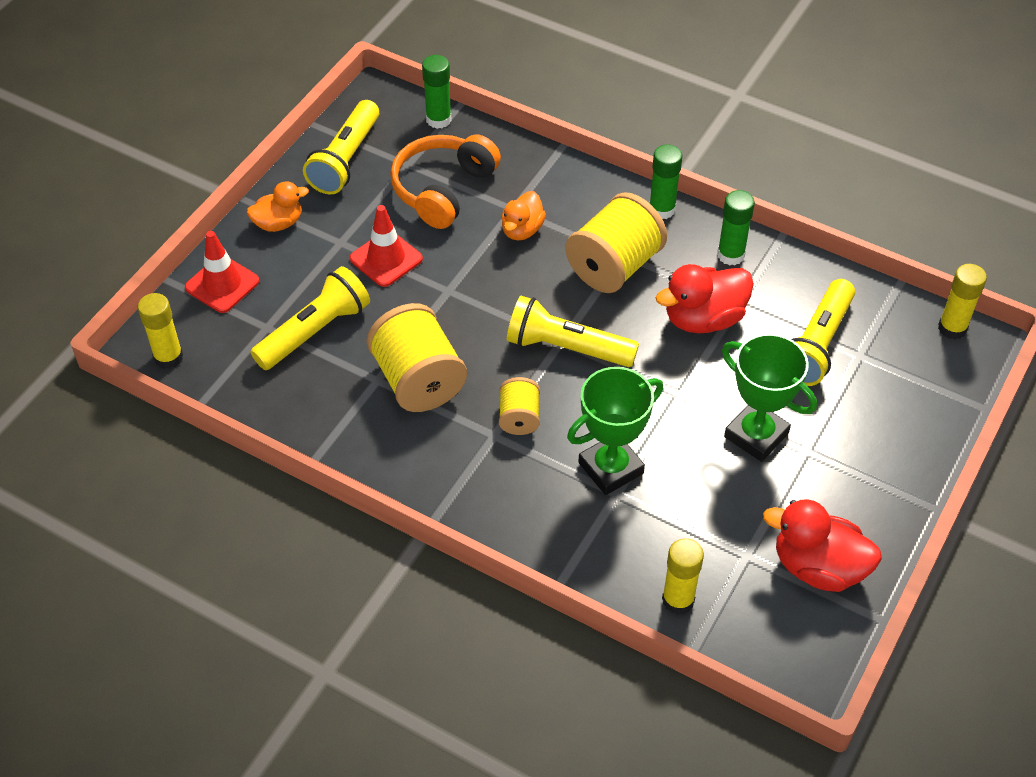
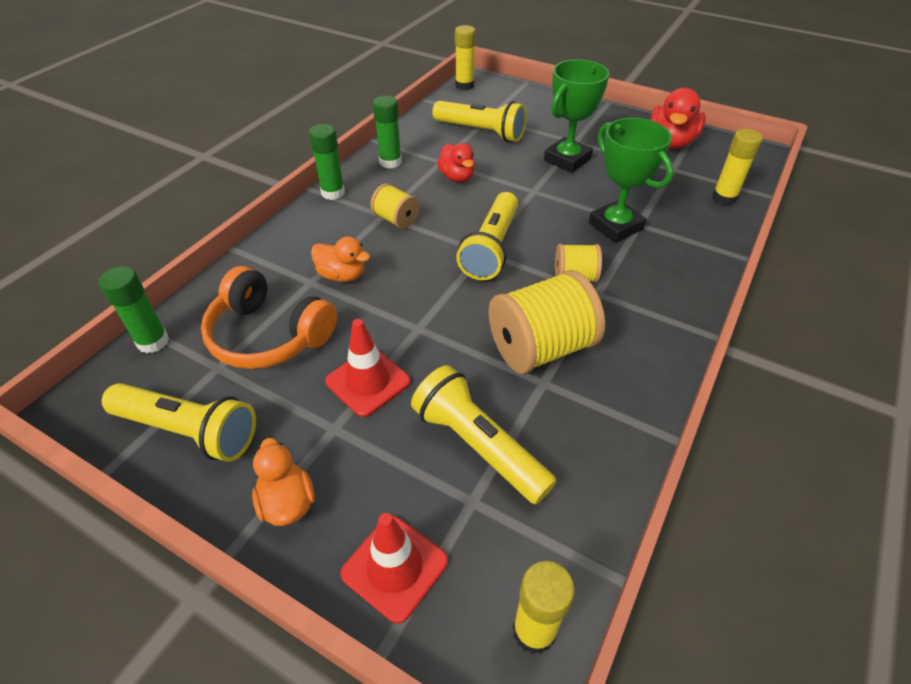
camera: 90 degrees left, 5 degrees down
yellow spool [565,192,667,293] -> yellow spool [370,183,420,229], size x0.53
red duck [656,264,754,334] -> red duck [437,143,475,182], size x0.63

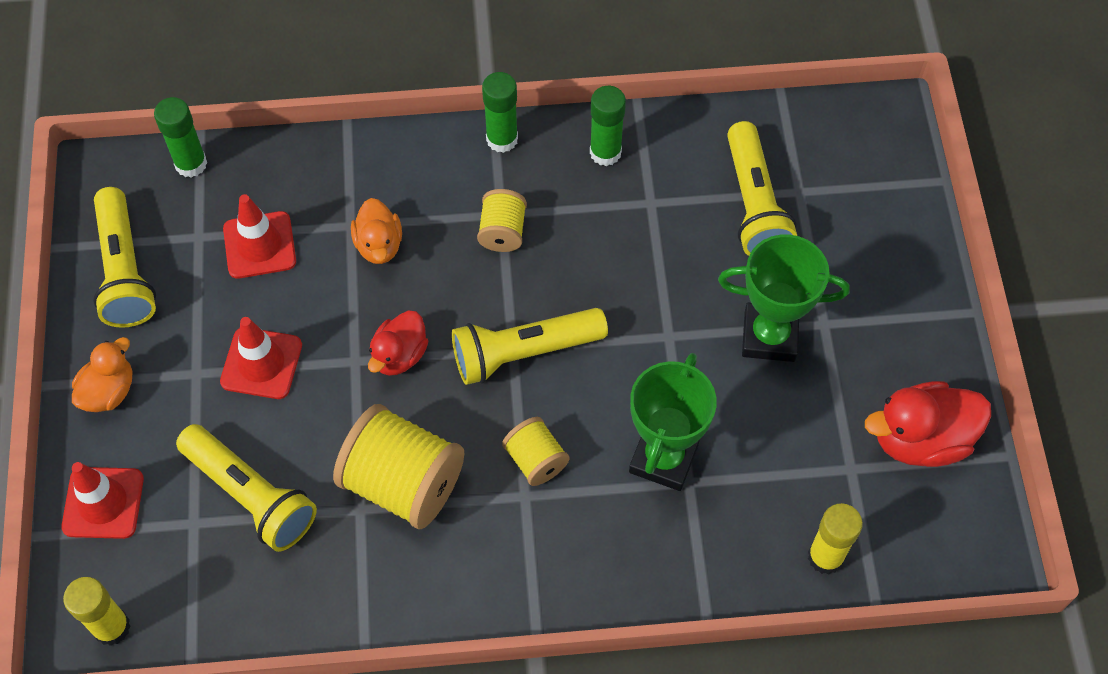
camera: 55 degrees right, 15 degrees up
orange headphones [201,266,337,369] -> red traffic cone [223,194,296,279]
yellow flashlight [411,365,557,504] -> yellow flashlight turned 120 degrees clockwise [176,424,317,552]
red duck [437,143,475,182] -> red duck moved to [368,311,429,376]
yellow glue stick [455,25,476,90] -> none

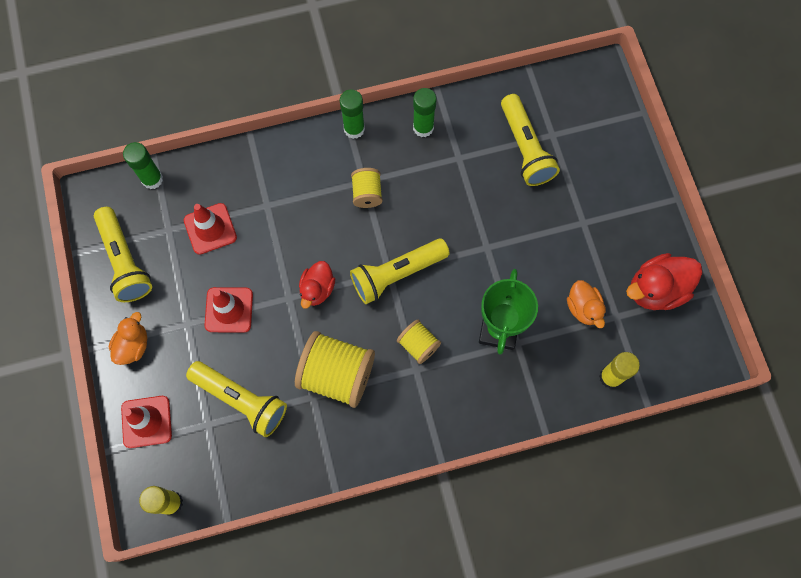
camera: 10 degrees left, 10 degrees up
orange duck [351,198,402,264] -> orange duck moved to [567,280,606,328]
green trophy [718,235,850,362] -> none

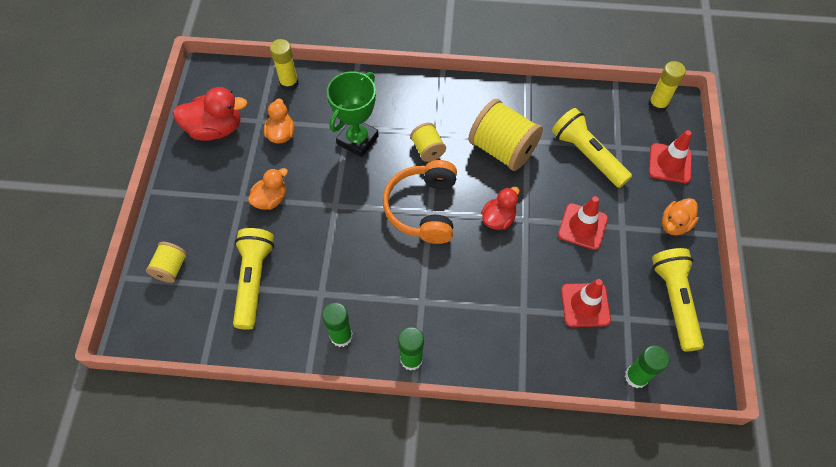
camera: 160 degrees left, 10 degrees down
yellow flashlight [350,238,450,304] -> orange headphones [383,160,457,244]
yellow spool [351,168,383,208] -> yellow spool moved to [146,242,187,283]
none -> orange duck [248,168,288,210]

